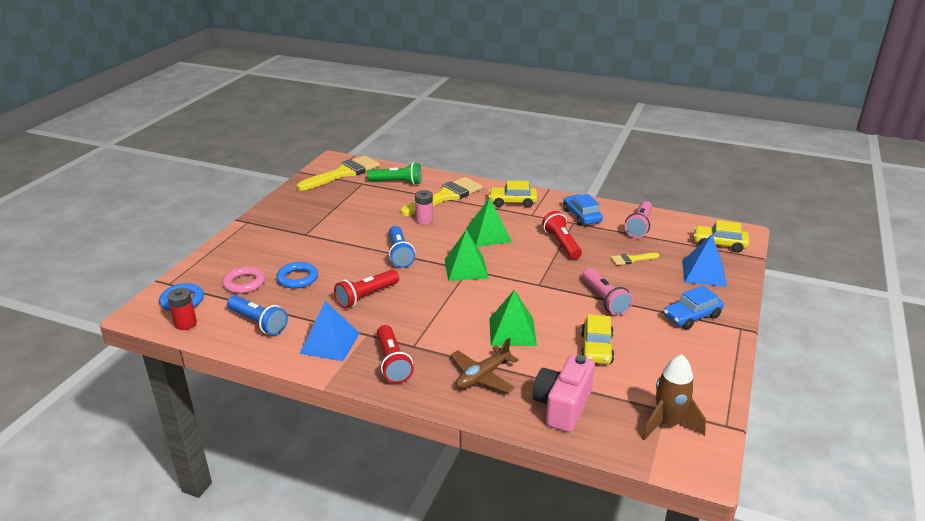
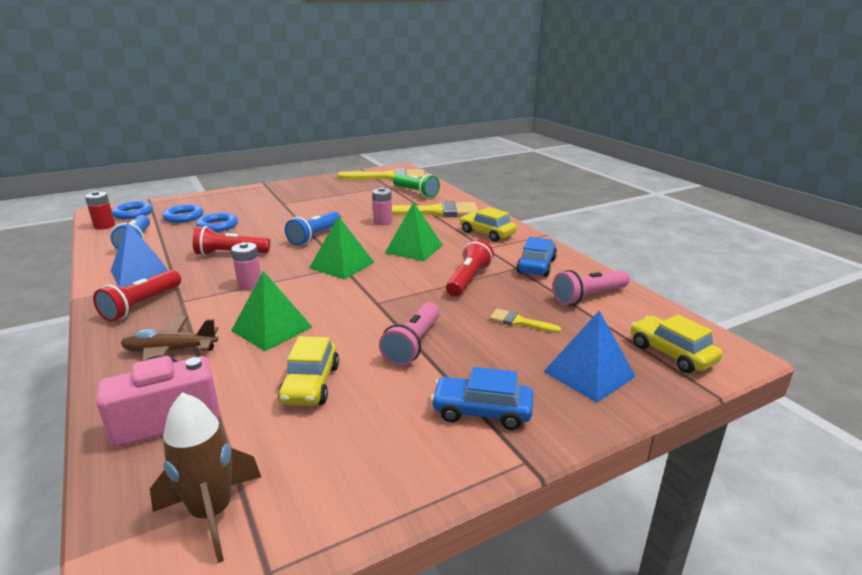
camera: 40 degrees right, 5 degrees down
pink ring [222,267,265,294] -> blue ring [162,204,204,223]
yellow car [581,314,614,364] -> yellow car turned 45 degrees counterclockwise [278,336,339,406]
none -> pink battery [231,242,261,290]

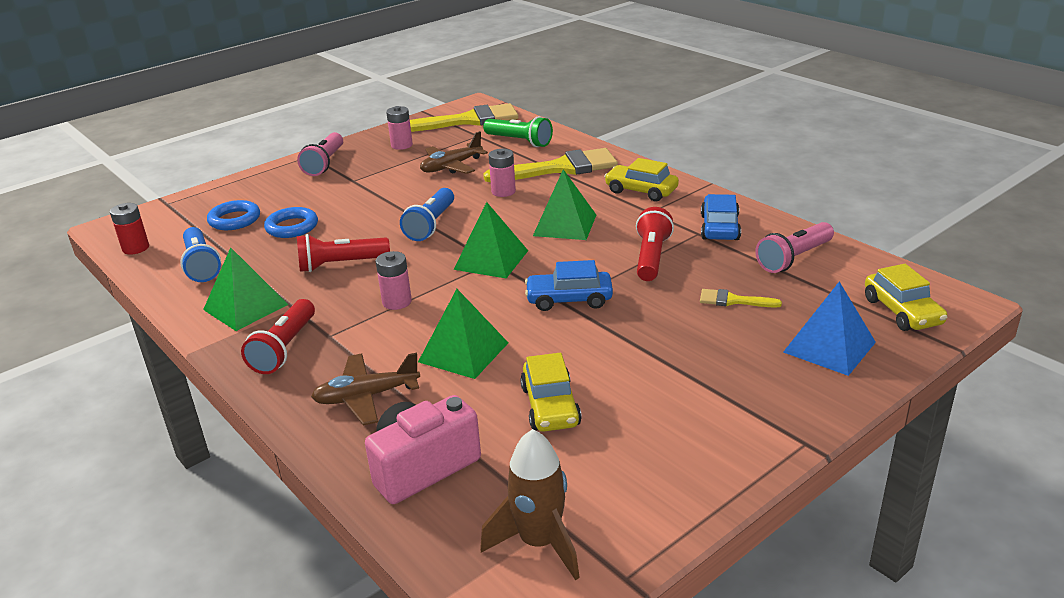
camera: 10 degrees left, 5 degrees up
blue pyramid [111,222,168,287] -> green pyramid [203,247,288,331]
blue ring [112,201,153,219] -> none
pink flashlight [379,302,440,366] -> pink flashlight moved to [297,132,343,176]
blue car [431,367,534,430] -> blue car moved to [525,260,613,311]
yellow car [631,314,723,373] -> yellow car turned 150 degrees counterclockwise [865,264,947,331]
none -> pink battery [386,106,413,150]
none -> brown plane [420,131,488,174]

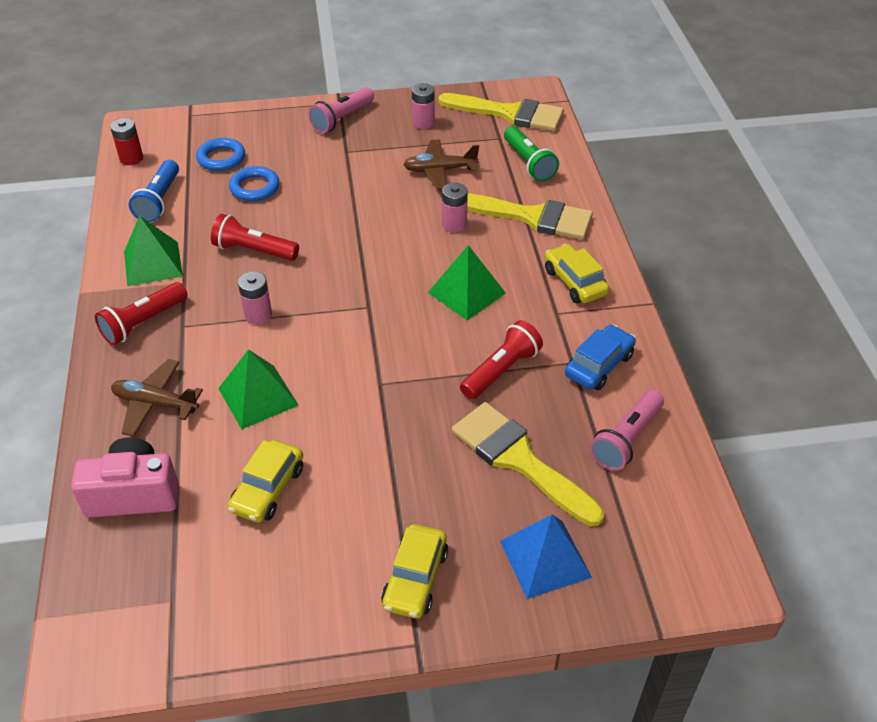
camera: 30 degrees right, 15 degrees up
blue flashlight [400,188,454,241] -> none
green pyramid [454,202,528,278] -> none
brown rocket [480,429,580,580] -> none
blue car [525,260,613,311] -> none
yellow brush [700,289,782,307] -> yellow brush [452,402,604,526], size x2.18
pink flashlight [755,222,834,273] -> pink flashlight turned 45 degrees counterclockwise [590,390,664,471]
yellow car [865,264,947,331] -> yellow car moved to [381,524,448,619]

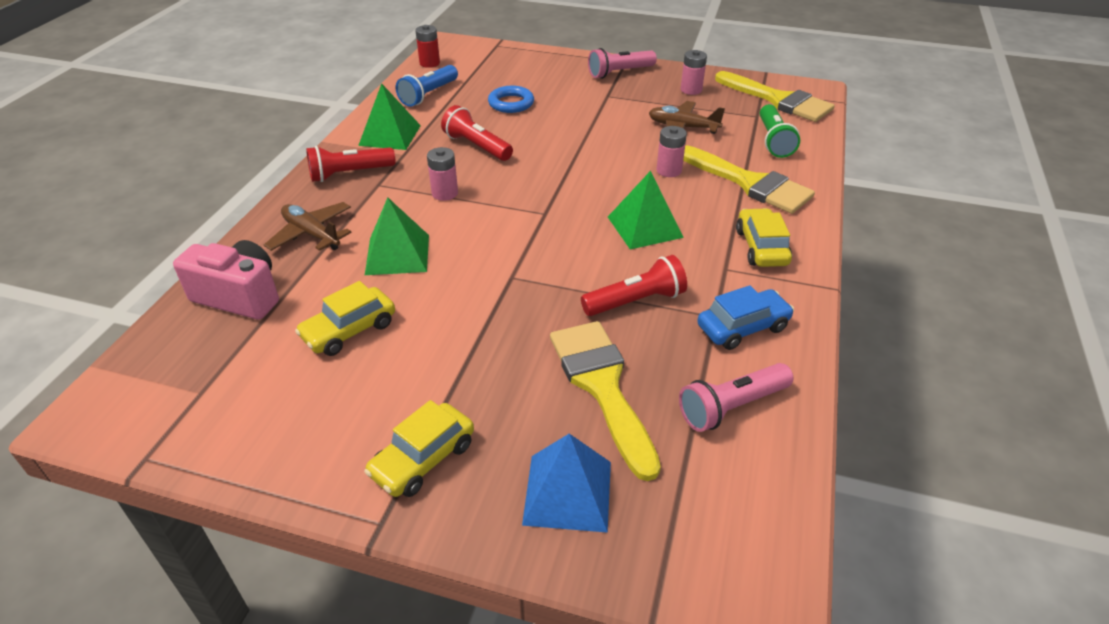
camera: 25 degrees right, 5 degrees down
blue ring [196,138,245,171] -> none

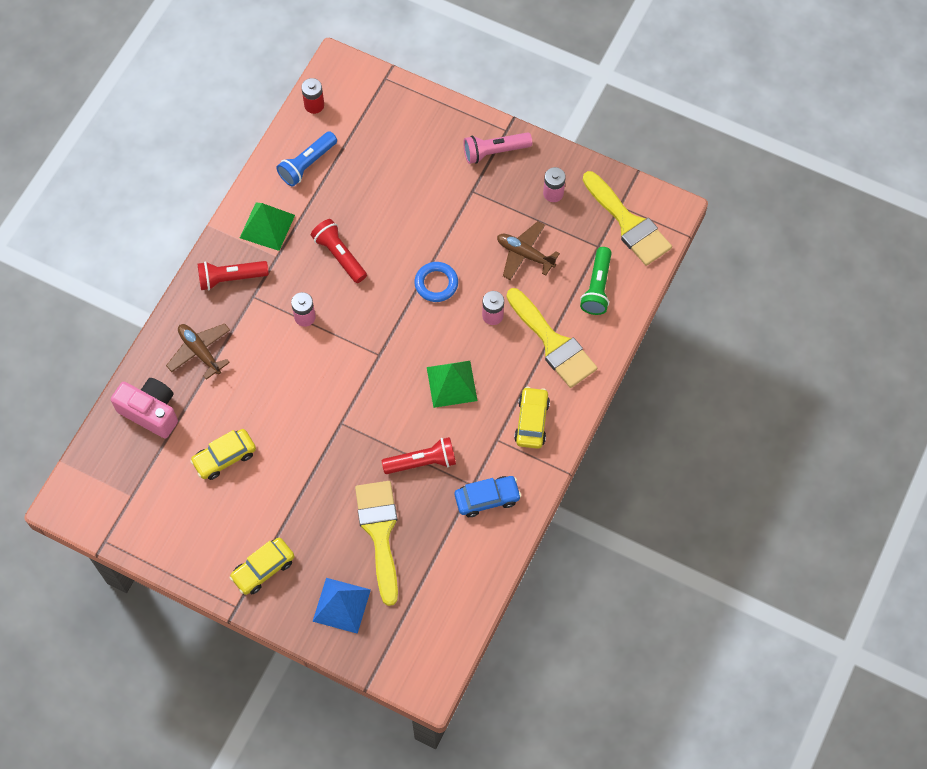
camera: 10 degrees right, 25 degrees up
green pyramid [365,197,429,275] -> none
blue ring [488,86,534,113] -> blue ring moved to [414,262,458,302]
pink flashlight [679,363,793,432] -> none

